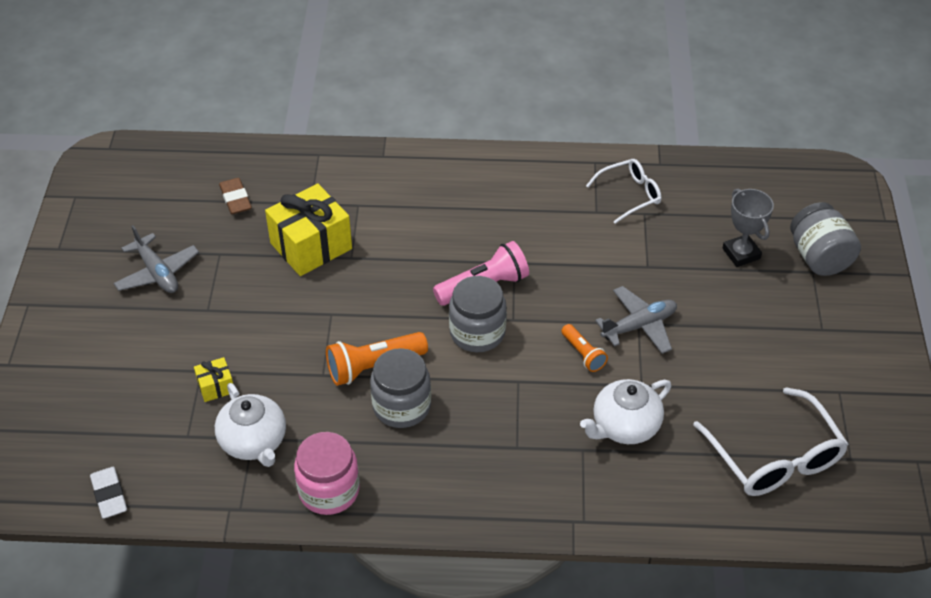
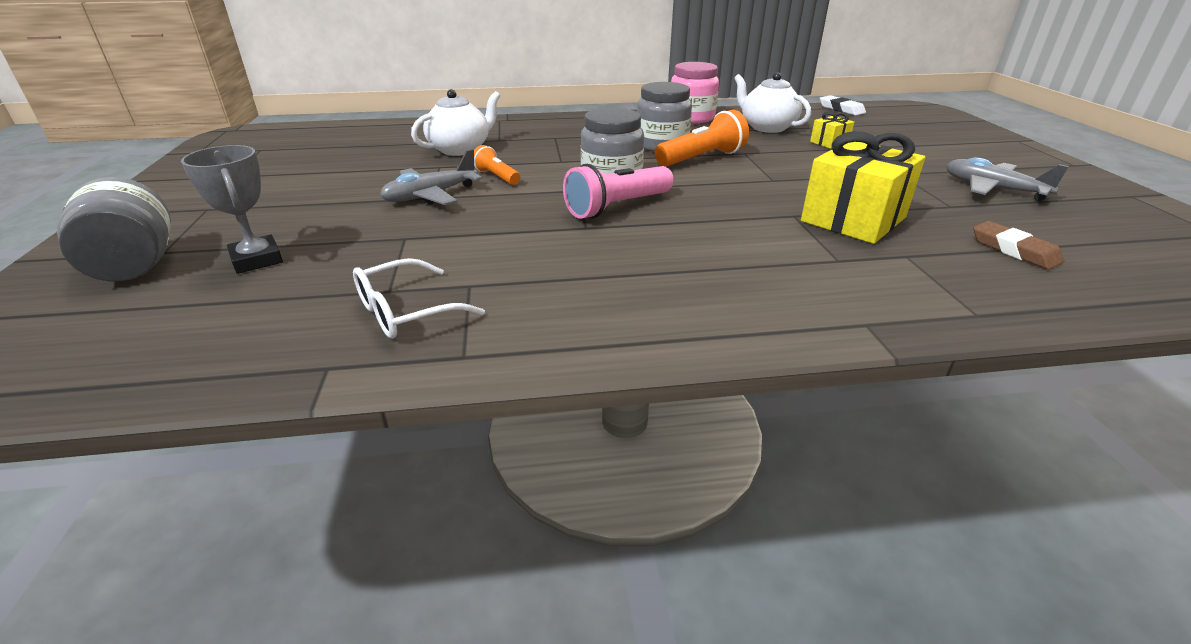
camera: 170 degrees right, 15 degrees down
white glasses [693,387,848,496] -> none

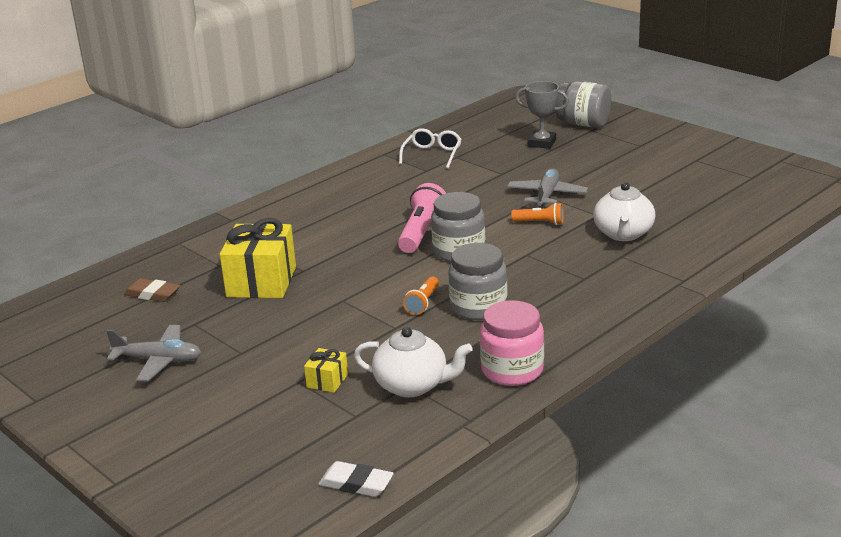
camera: 145 degrees right, 5 degrees down
orange flashlight [655,110,749,167] -> orange flashlight [403,277,439,315], size x0.58

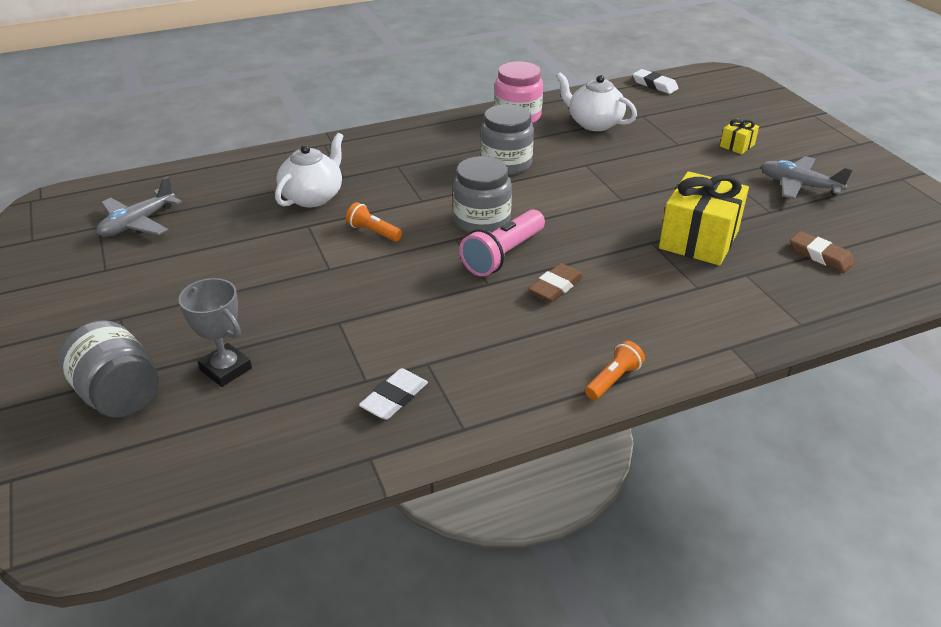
camera: 160 degrees left, 10 degrees up
yellow gift [304,348,348,393] -> yellow gift moved to [720,119,759,154]
white glasses [399,128,462,169] -> white eraser [359,368,428,420]
orange flashlight [403,277,439,315] -> orange flashlight moved to [585,341,645,400]
grey plane [507,168,588,209] -> grey plane moved to [96,176,182,237]
none -> brown eraser [528,263,583,302]

